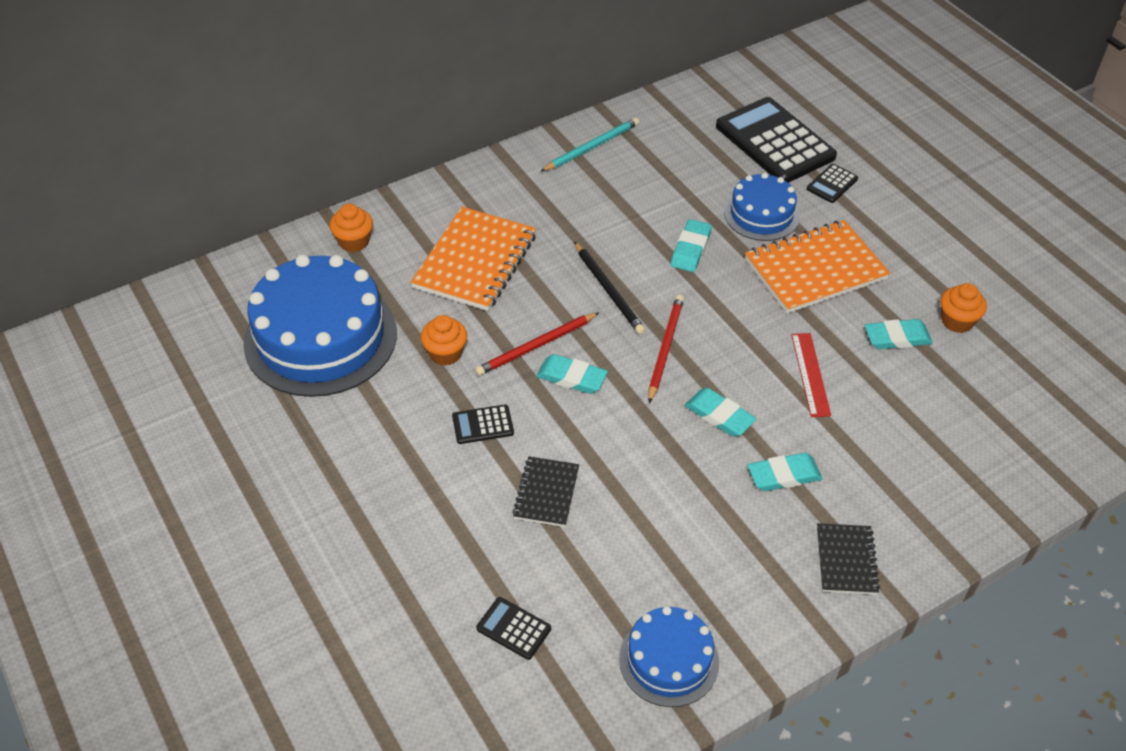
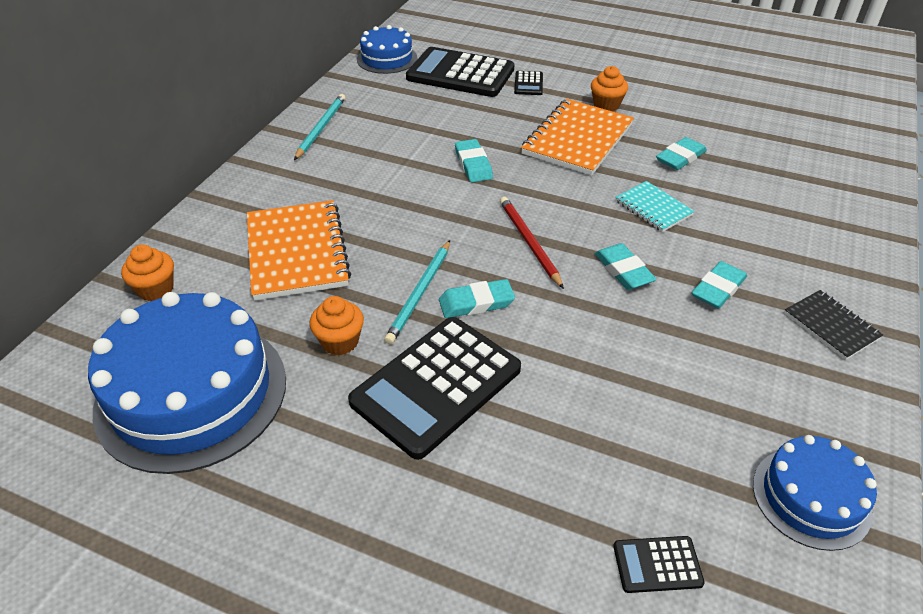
camera: 35 degrees left, 5 degrees down
black calculator [452,405,514,444] -> black calculator [348,317,521,460], size x2.32
red pencil [475,312,599,376] -> turquoise pencil [384,240,450,344]
black notebook [512,456,579,527] -> none
black pencil [574,241,645,334] -> none
turquoise eraser [685,388,757,437] -> turquoise eraser turned 60 degrees clockwise [594,243,657,290]
blue cake [724,173,799,241] -> blue cake moved to [357,25,417,74]
red ruler [791,333,831,417] -> turquoise notebook [615,181,695,232]
orange cupcake [940,283,987,333] -> orange cupcake moved to [591,66,628,111]

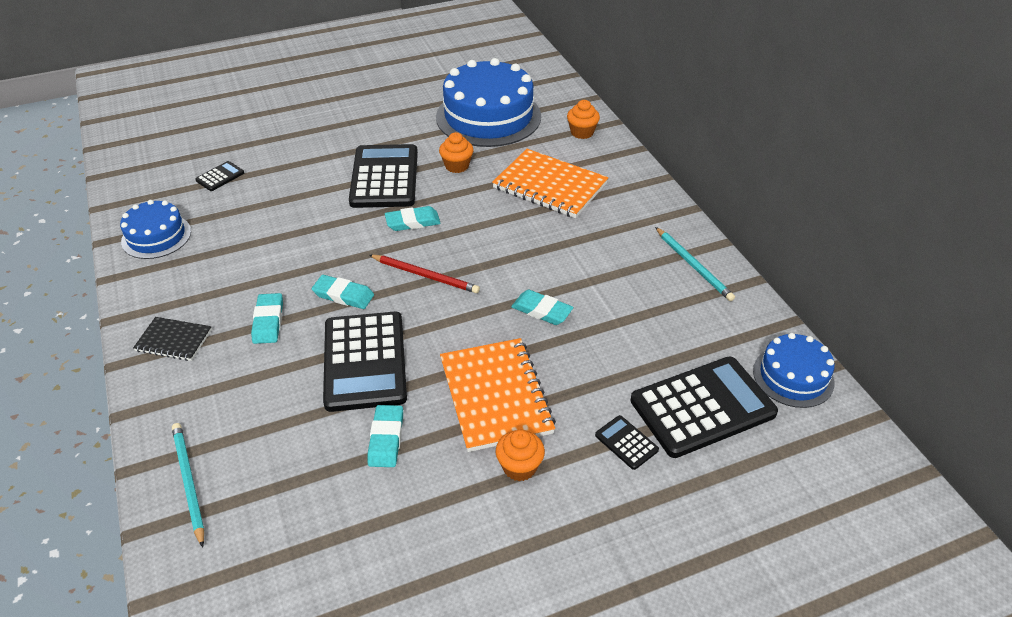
camera: 135 degrees right, 0 degrees up
turquoise pencil [384,240,450,344] -> turquoise pencil moved to [172,423,205,548]
turquoise eraser [439,279,515,318] -> turquoise eraser turned 45 degrees clockwise [385,206,441,231]
turquoise notebook [615,181,695,232] -> black calculator [323,312,407,412]

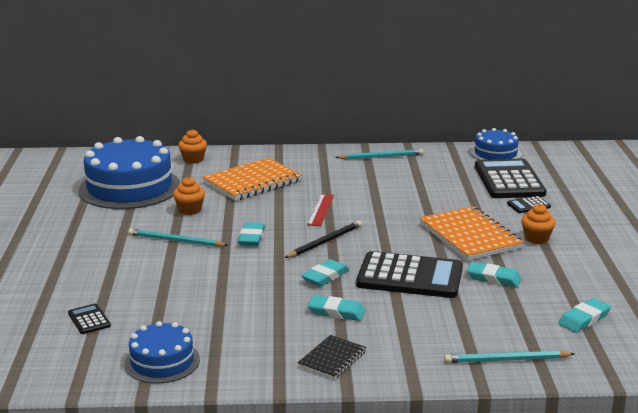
camera: 70 degrees left, 20 degrees down
black calculator [349,144,418,208] -> turquoise pencil [128,229,228,247]
red pencil [369,255,480,293] -> black pencil [285,220,362,258]
orange notebook [440,338,556,452] -> orange notebook turned 60 degrees clockwise [420,206,524,261]
turquoise eraser [511,290,574,325] -> turquoise eraser moved to [559,298,611,333]
none -> red ruler [307,194,334,226]

